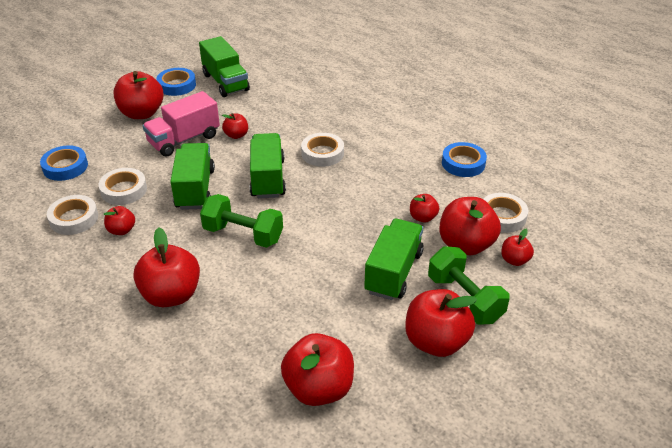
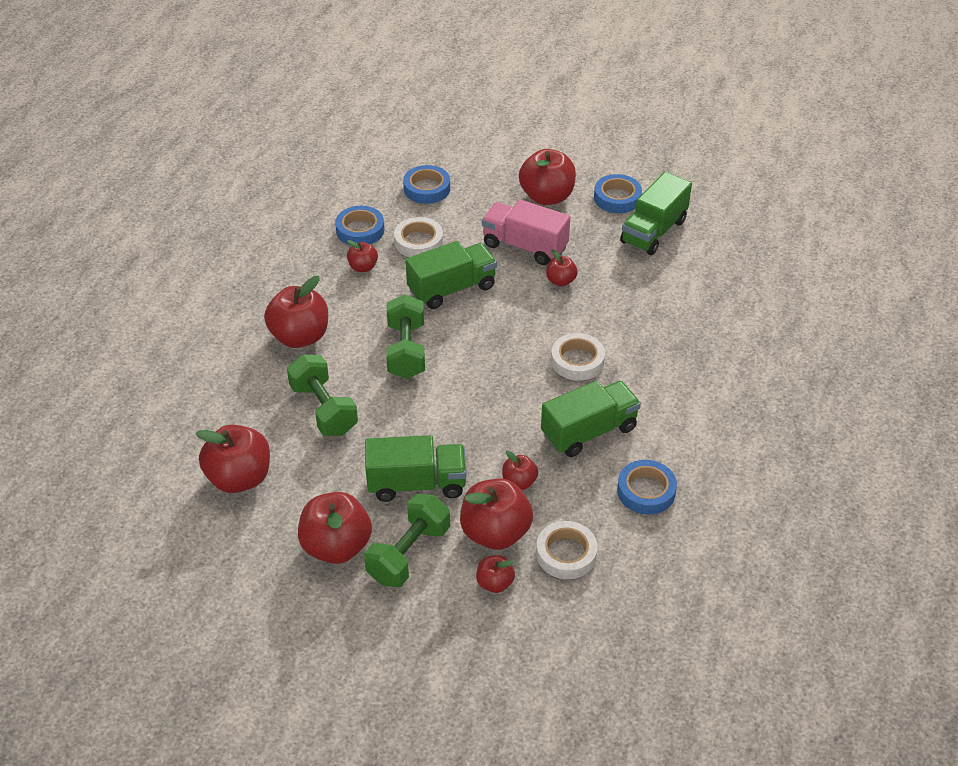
camera: 65 degrees right, 5 degrees up
white tape [47,195,98,235] -> blue tape [335,206,384,245]
green truck [250,133,286,198] -> green truck moved to [541,381,641,457]
none -> green dumbbell [287,354,358,436]

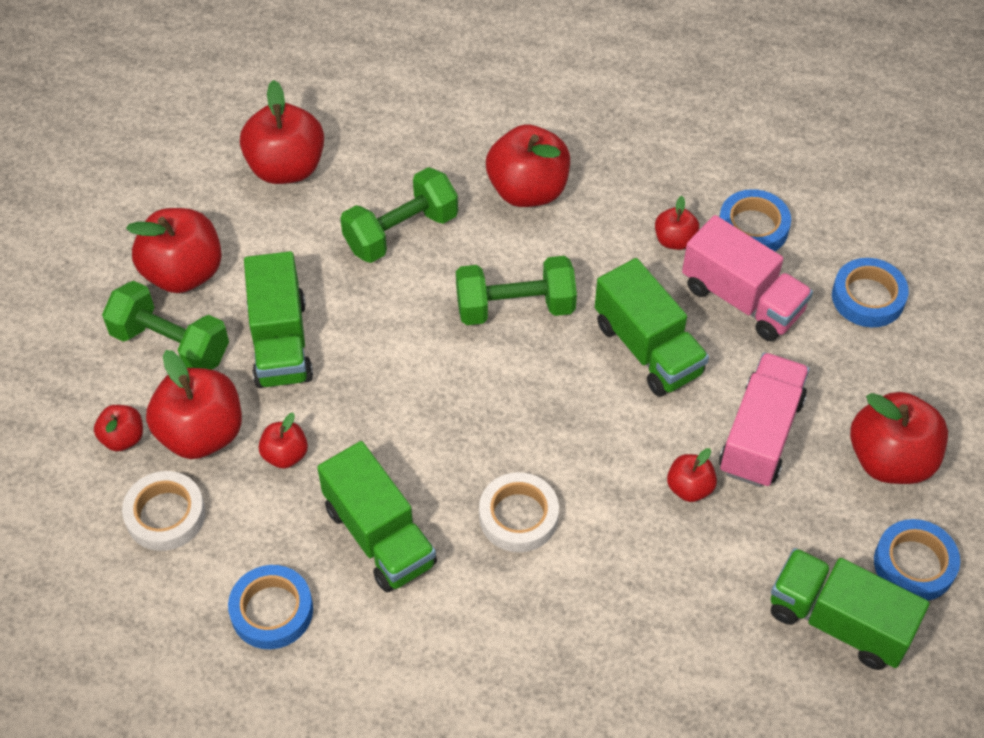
camera: 85 degrees right, 10 degrees up
white tape [394,217,443,257] -> pink truck [682,215,813,341]

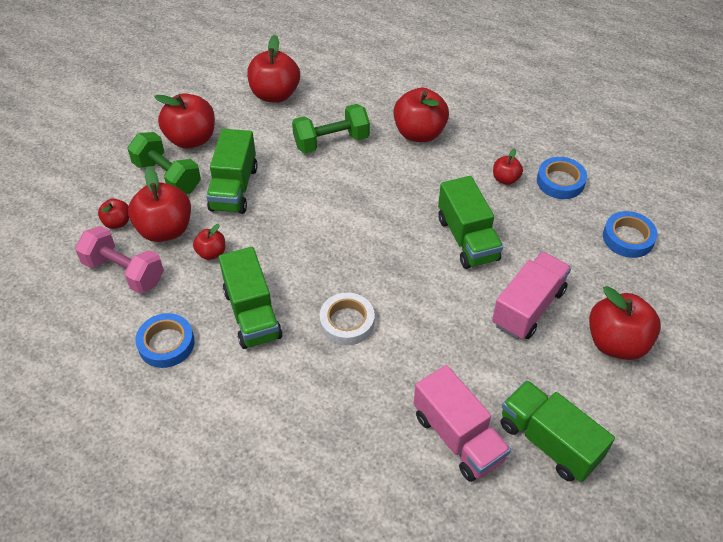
camera: 15 degrees right, 5 degrees down
white tape [122,471,206,551] -> pink dumbbell [75,226,164,294]
green dumbbell [456,256,577,325] -> none
red apple [667,448,717,502] -> none
pink truck [682,215,813,341] -> pink truck moved to [413,365,511,482]
blue tape [874,519,960,601] -> none

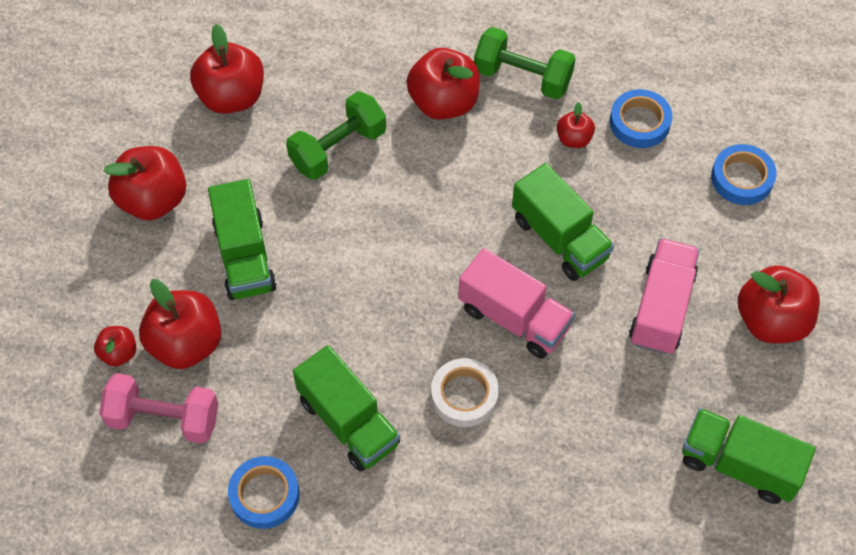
camera: 20 degrees left, 10 degrees up
green dumbbell [127,132,201,194] -> green dumbbell moved to [474,27,576,99]
red apple [193,224,225,260] -> none
pink truck [413,365,511,482] -> pink truck moved to [458,248,575,359]

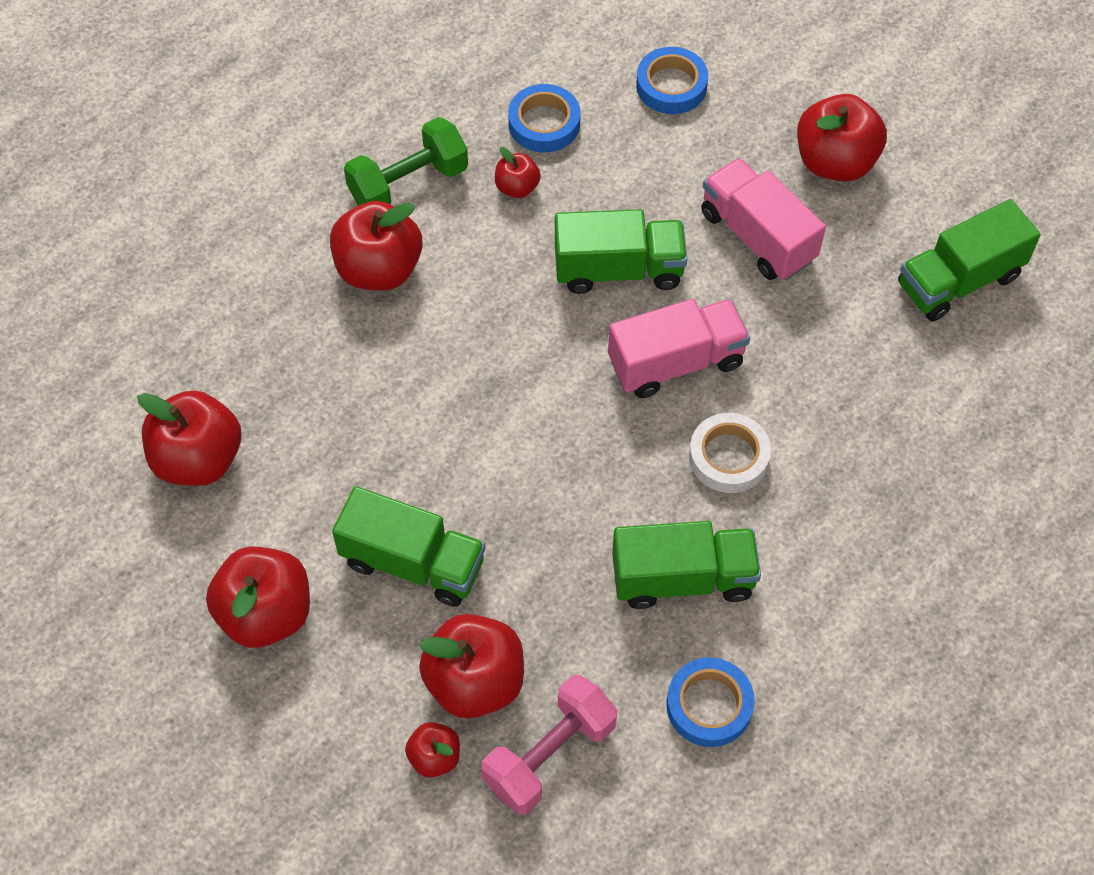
camera: 55 degrees left, 0 degrees up
green dumbbell [286,91,386,180] -> none

